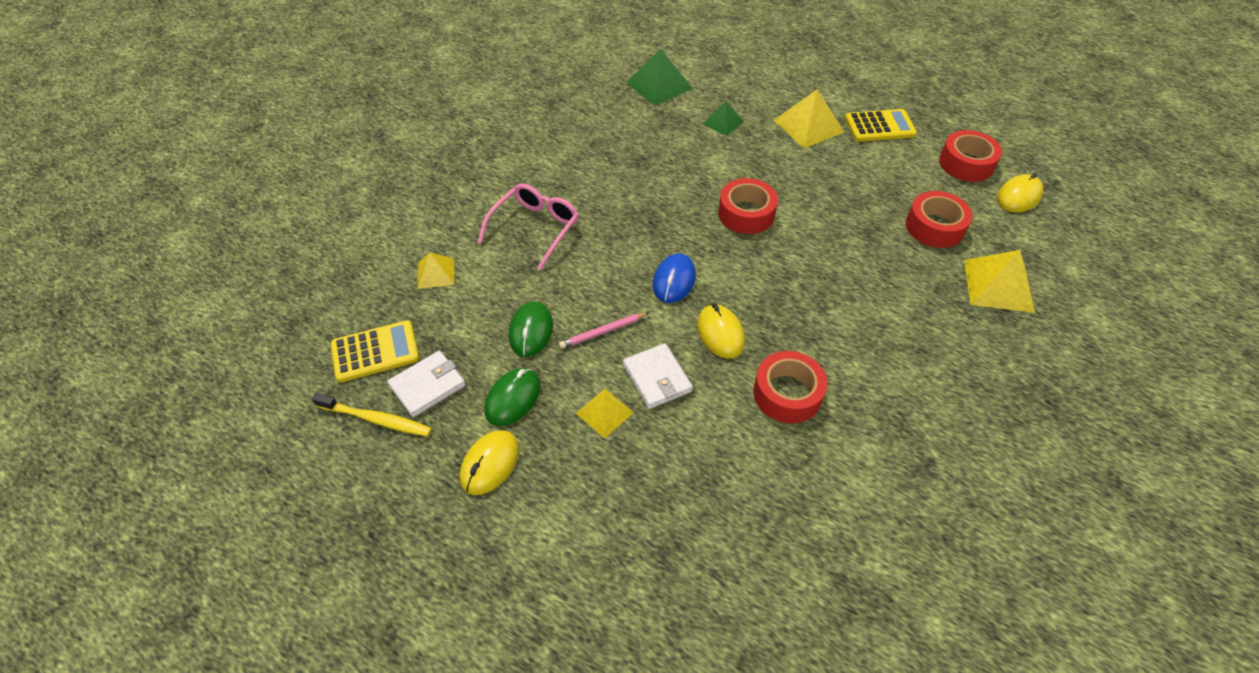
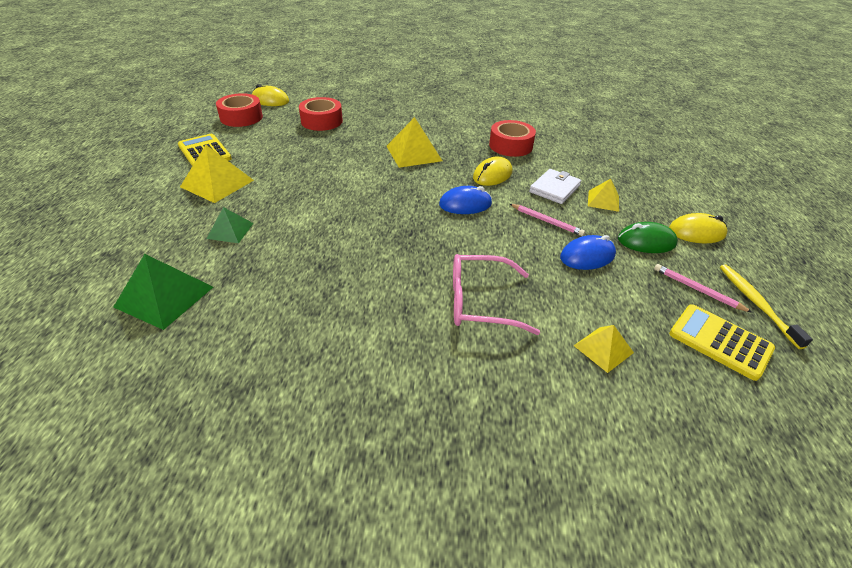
camera: 120 degrees left, 10 degrees down
white wallet [387,351,466,418] -> pink pencil [654,264,753,313]
green mouse [509,301,553,357] -> blue mouse [560,235,616,270]
red tape [718,178,778,234] -> none
yellow pyramid [964,250,1035,313] -> yellow pyramid moved to [386,117,442,168]

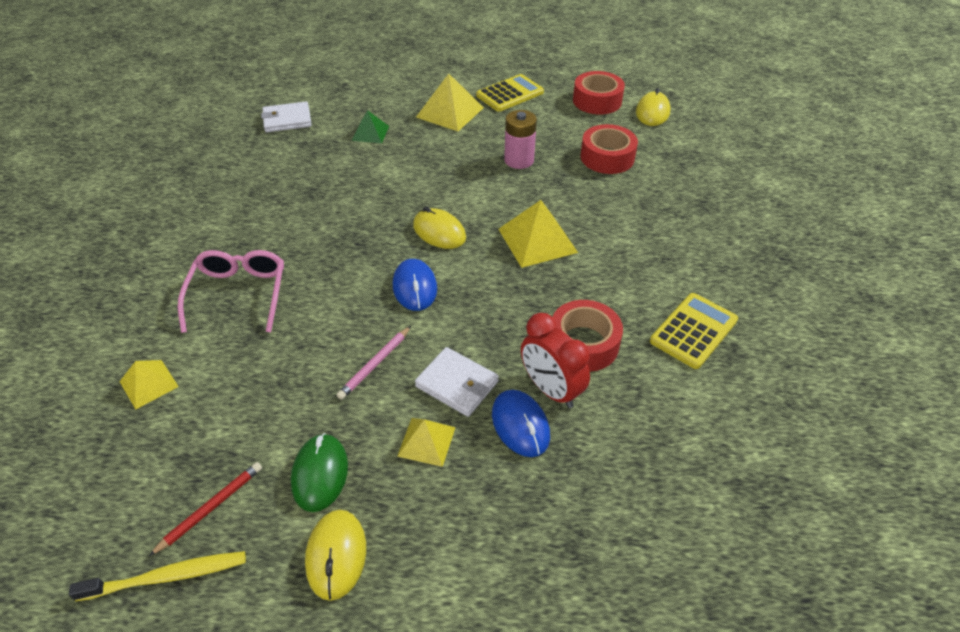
camera: 90 degrees right, 5 degrees up
green pyramid [114,254,213,330] -> white wallet [261,101,312,132]
yellow mouse [473,157,512,186] -> yellow mouse moved to [413,207,466,249]
blue mouse [560,235,616,270] -> blue mouse moved to [492,390,550,457]
pink pencil [654,264,753,313] -> red pencil [149,462,262,556]
yellow calculator [669,304,775,381] -> yellow calculator moved to [650,293,738,369]
none -> pink battery [504,110,537,169]
none -> red clock [521,313,590,408]

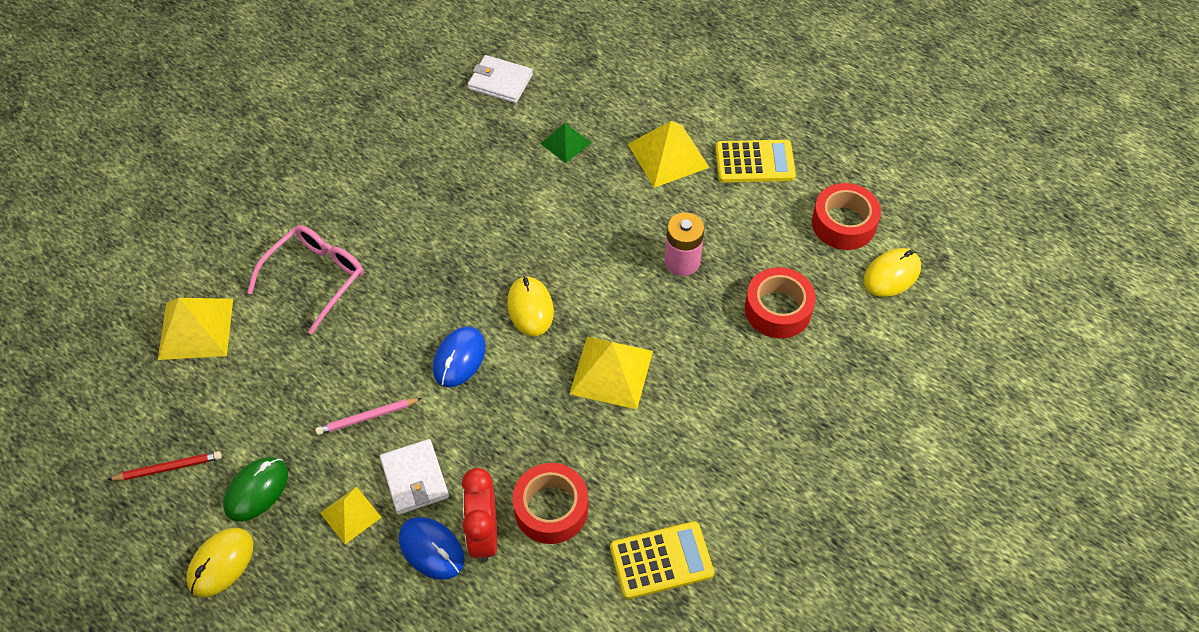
camera: 35 degrees right, 10 degrees up
yellow toothbrush [69,551,246,602] -> none
yellow pyramid [119,360,179,410] -> yellow pyramid [158,298,233,360], size x1.67
blue mouse [492,390,550,457] -> blue mouse turned 60 degrees counterclockwise [399,517,465,580]

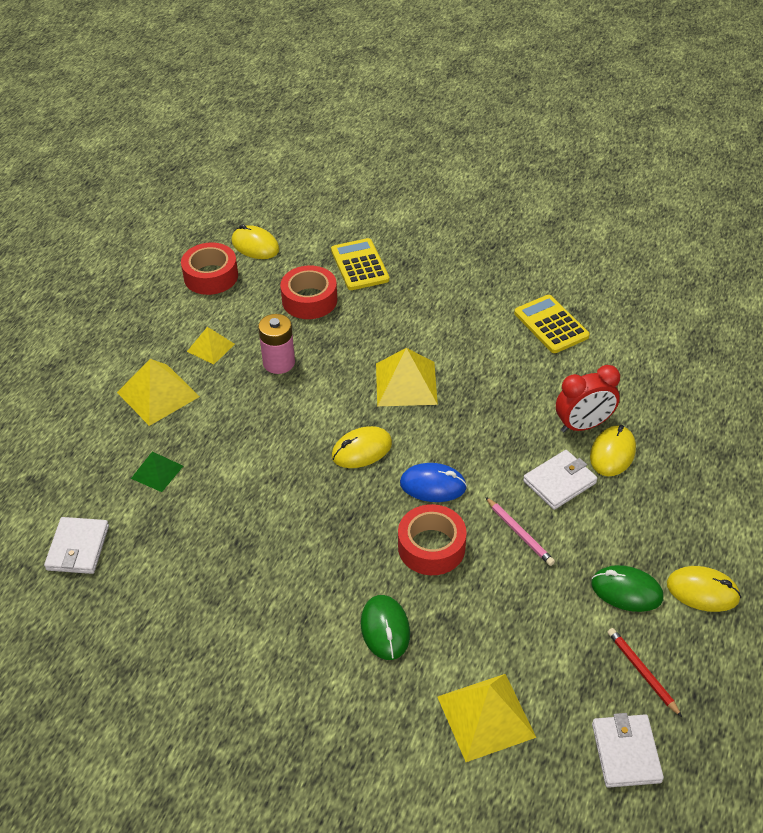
camera: 105 degrees left, 10 degrees down
pink glasses [247,225,363,334] -> green mouse [361,595,410,660]
yellow pyramid [320,486,381,544] -> yellow pyramid moved to [187,327,235,365]
blue mouse [399,517,465,580] -> yellow mouse [590,425,636,476]
red tape [513,463,588,544] -> red tape moved to [398,504,467,575]
yellow calculator [715,140,796,182] -> yellow calculator moved to [331,238,389,290]
none -> white wallet [592,713,664,788]

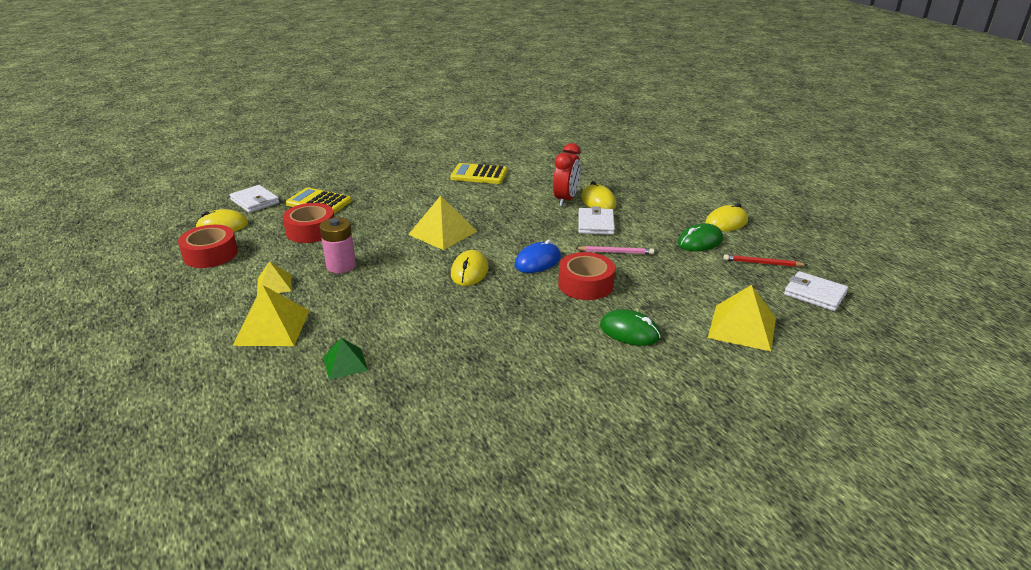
camera: 50 degrees left, 15 degrees down
white wallet [44,517,109,574] -> white wallet moved to [230,185,279,213]

